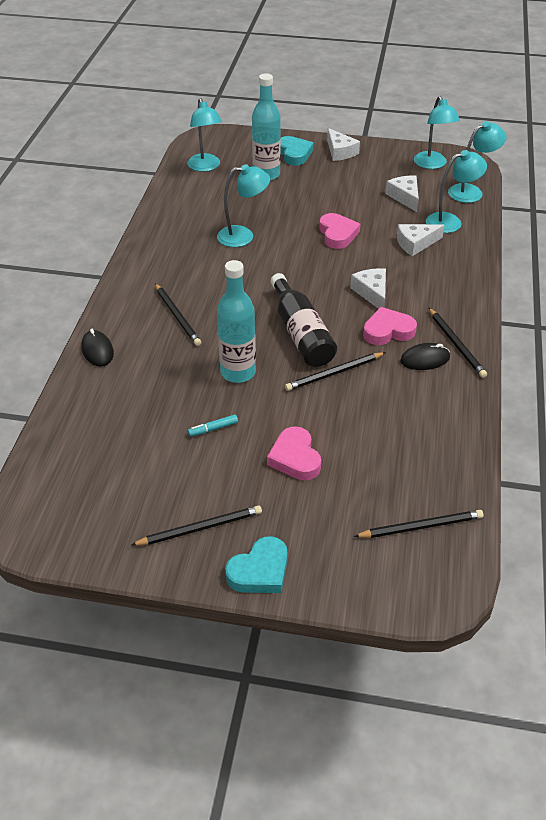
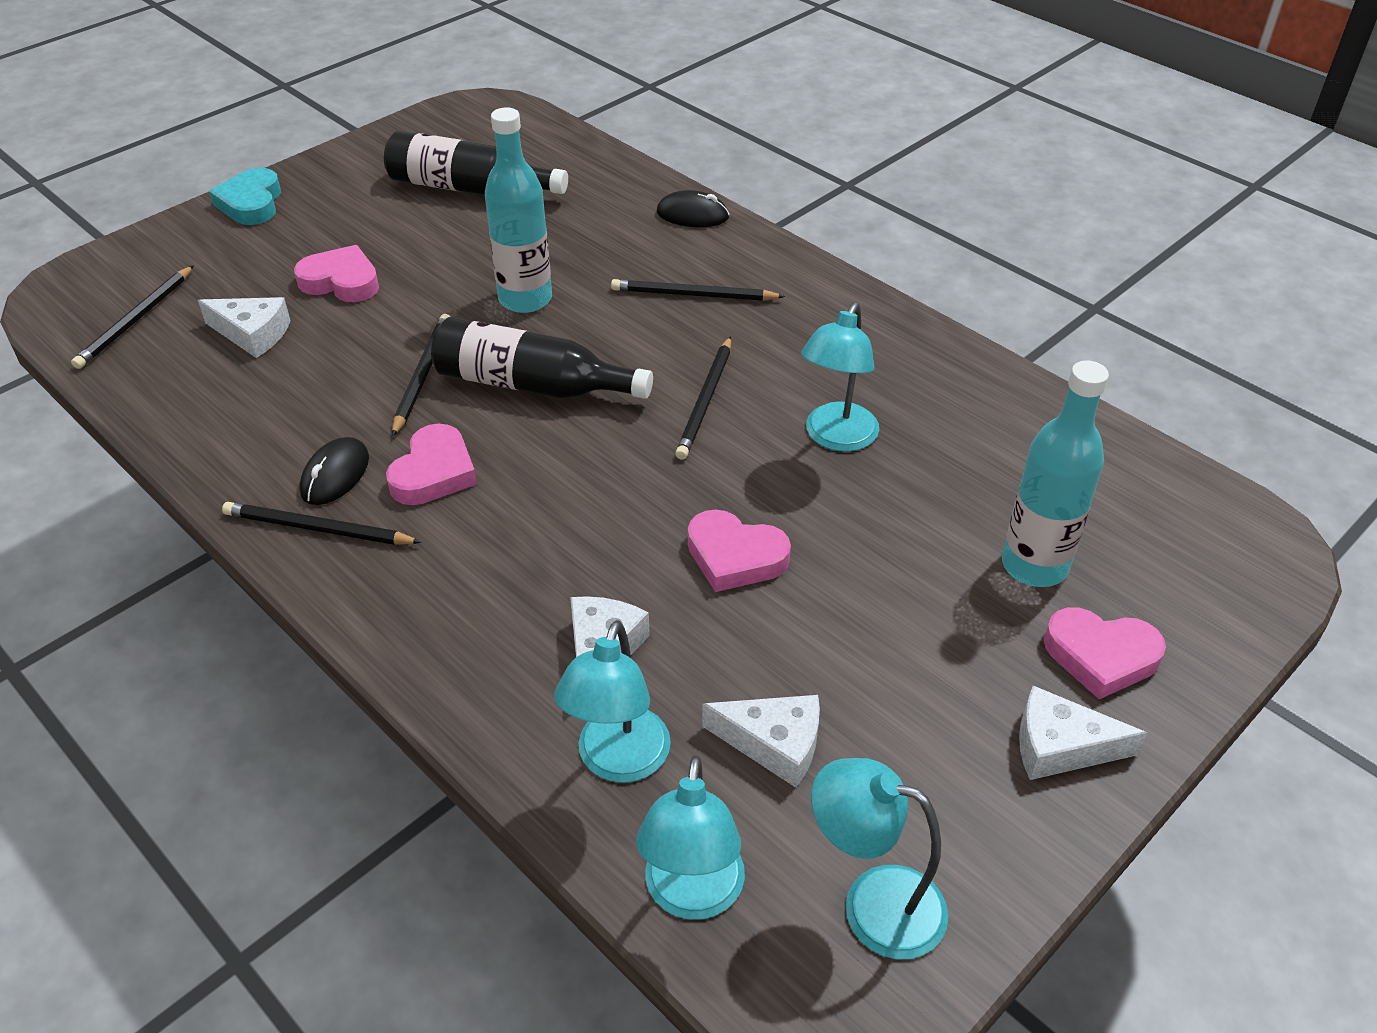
camera: 125 degrees right, 0 degrees up
black pencil [131,505,262,546] -> black pencil moved to [675,336,731,460]
turquoise lamp [187,98,222,172] -> none
turquoise marker [188,414,238,437] -> none
turquoise heart [281,136,314,166] -> pink heart [1044,607,1166,699]
white cheese [350,268,386,309] -> white cheese moved to [198,297,291,358]
none -> black bottle [384,131,568,195]

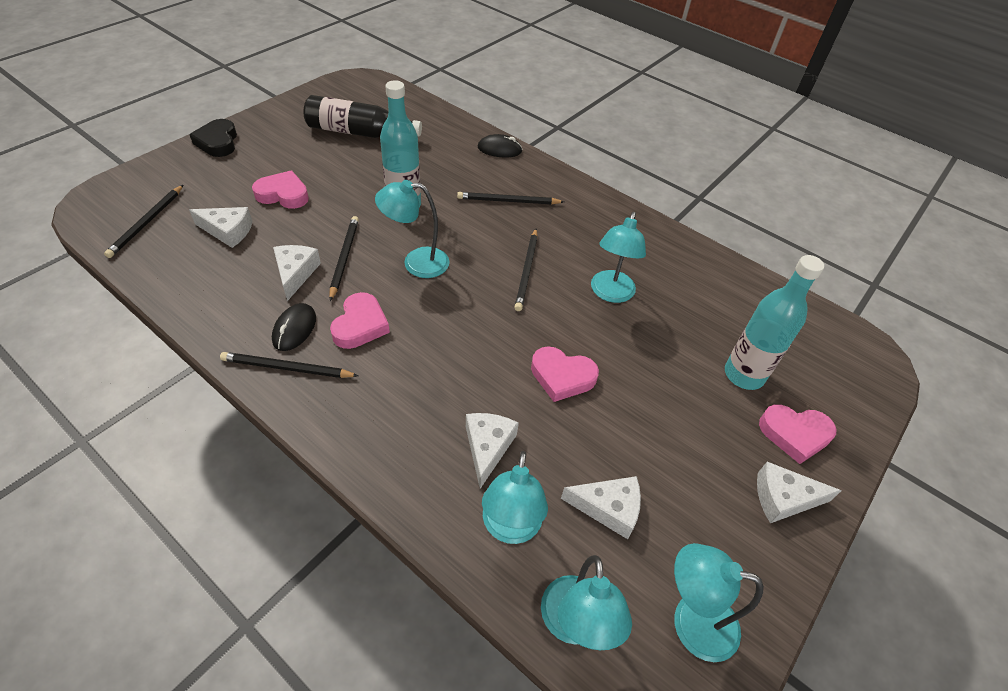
camera: 10 degrees left, 5 degrees up
turquoise heart [209,168,281,225] -> black heart [189,119,237,157]
black bottle [431,317,653,399] -> turquoise lamp [375,180,449,278]
none -> white cheese [273,245,321,301]

